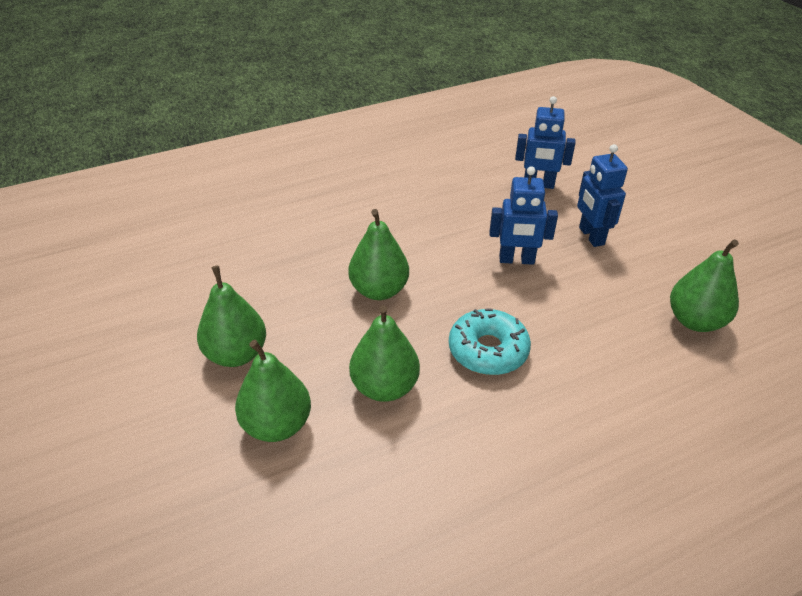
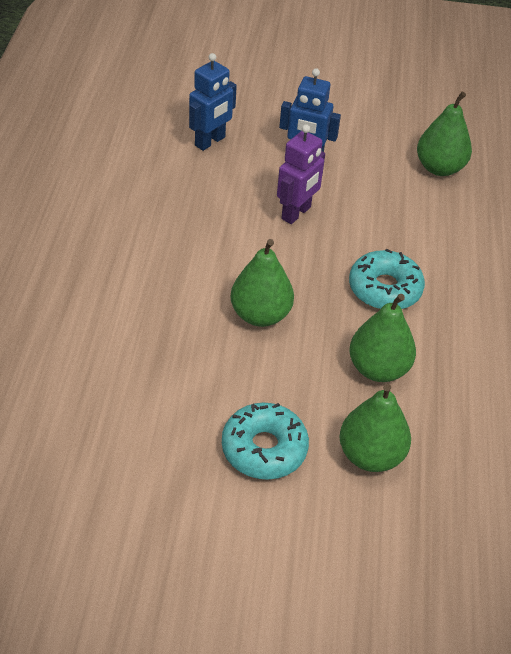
camera: 60 degrees left, 5 degrees up
green pear [197,266,266,367] -> turquoise donut [222,403,309,480]
blue robot [489,166,558,265] -> purple robot [277,124,325,224]

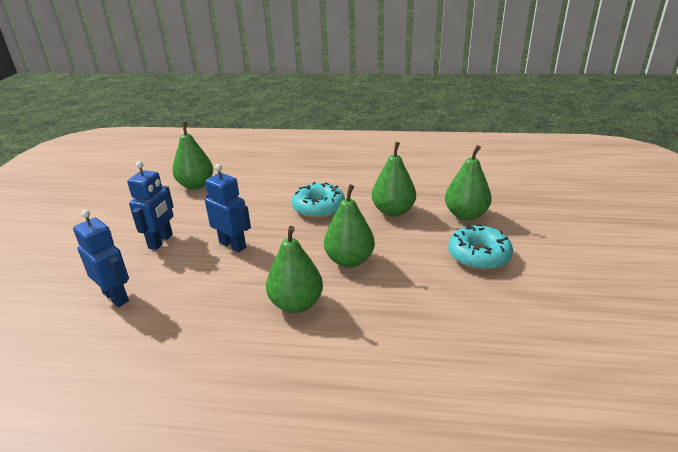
camera: 85 degrees left, 15 degrees down
purple robot [277,124,325,224] -> blue robot [205,164,251,252]
none -> green pear [266,226,323,313]

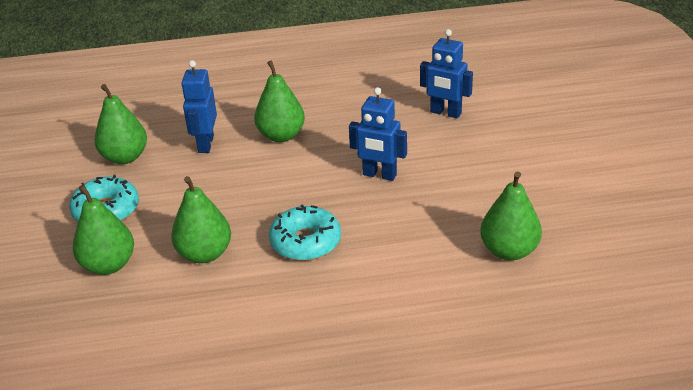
camera: 165 degrees right, 5 degrees up
blue robot [127,161,174,250] -> blue robot moved to [181,60,217,153]
green pear [324,184,375,268] -> green pear moved to [94,84,147,164]

